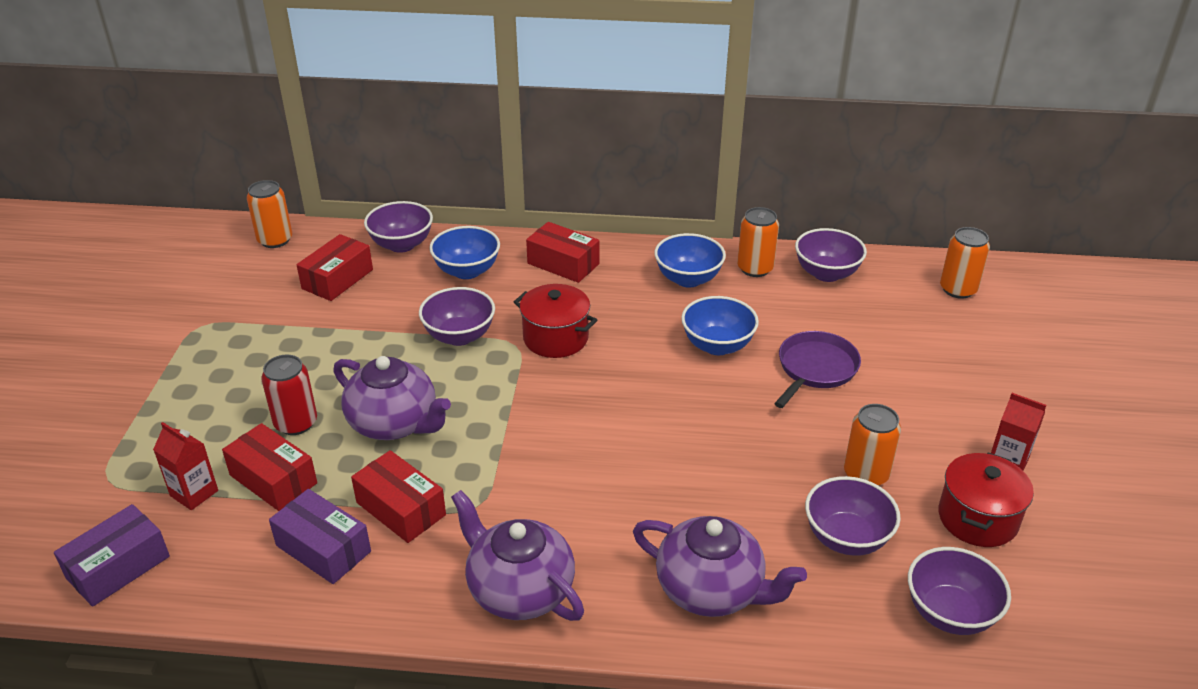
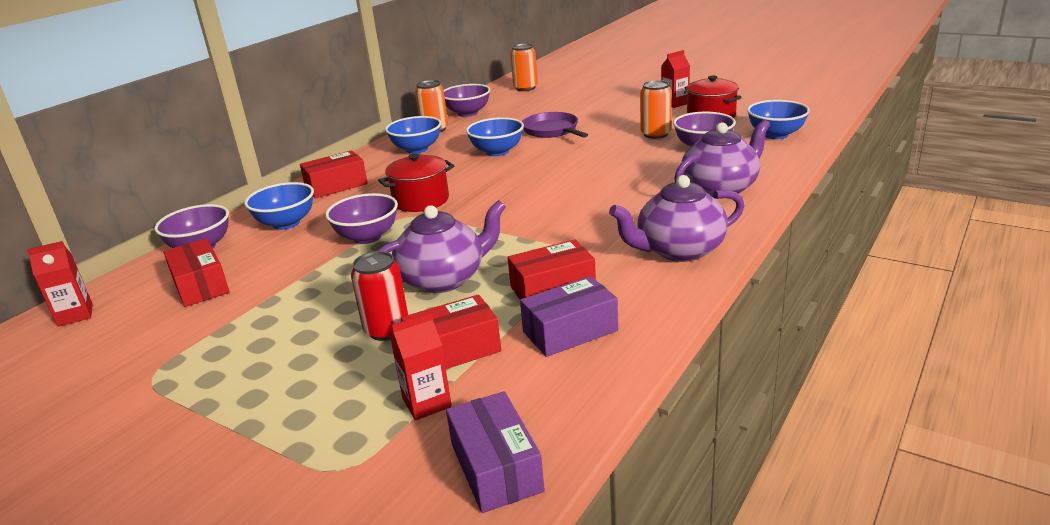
camera: 60 degrees left, 10 degrees down
orange can [247,180,292,248] -> red carton [27,241,93,327]
purple bowl [908,547,1011,635] -> blue bowl [747,100,810,139]

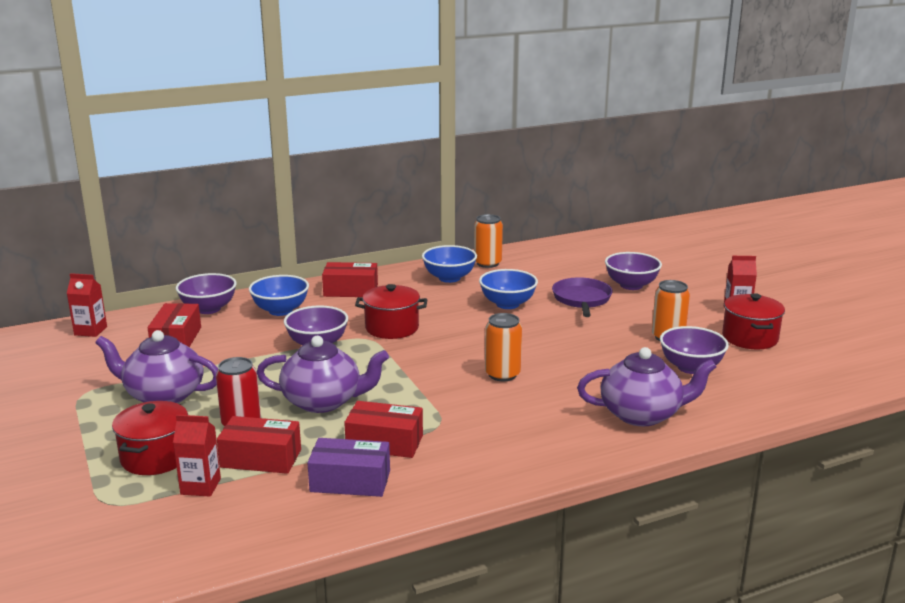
camera: 30 degrees right, 5 degrees down
purple bowl [444,84,490,117] -> purple bowl moved to [605,252,662,290]
purple box [446,391,545,513] -> none
orange can [510,43,538,91] -> orange can moved to [485,313,522,381]
purple teapot [609,175,744,262] -> purple teapot moved to [95,330,218,403]
blue bowl [747,100,810,139] -> none
none -> red pot [112,401,188,475]

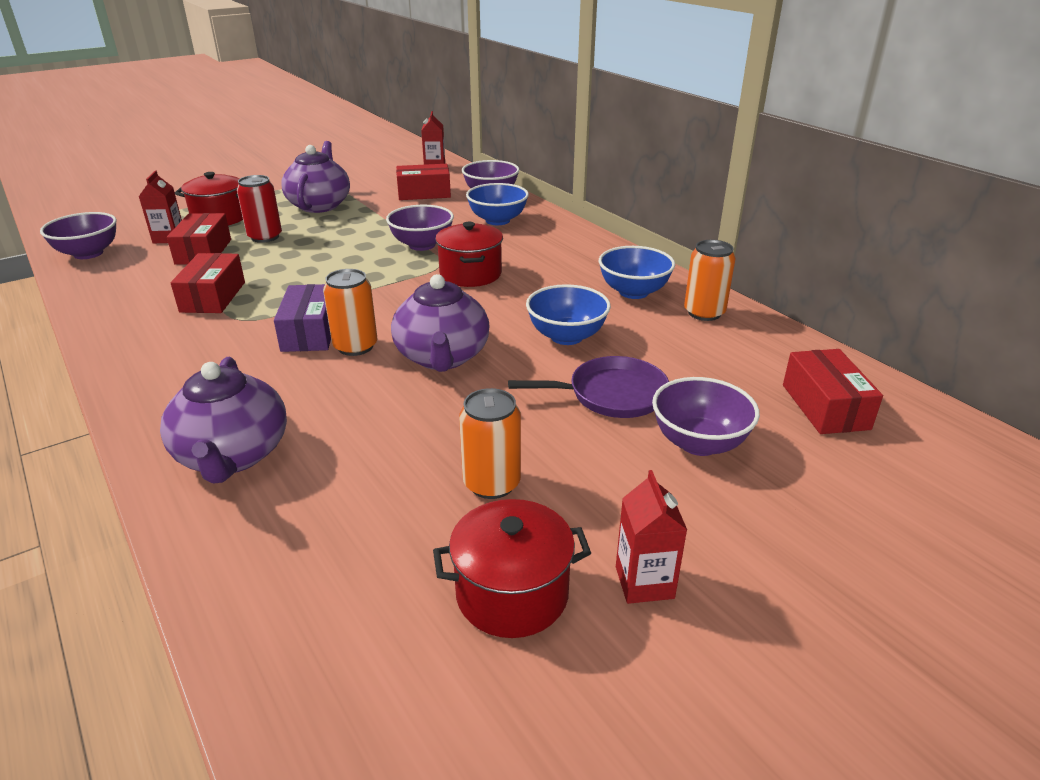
camera: 80 degrees right, 10 degrees up
purple teapot [257,336,389,413] -> purple teapot moved to [391,274,490,372]
purple box [307,438,390,497] -> purple box moved to [274,284,331,352]
red box [322,262,378,297] -> red box moved to [783,349,883,434]
purple bowl [660,326,729,374] -> purple bowl moved to [40,212,117,259]

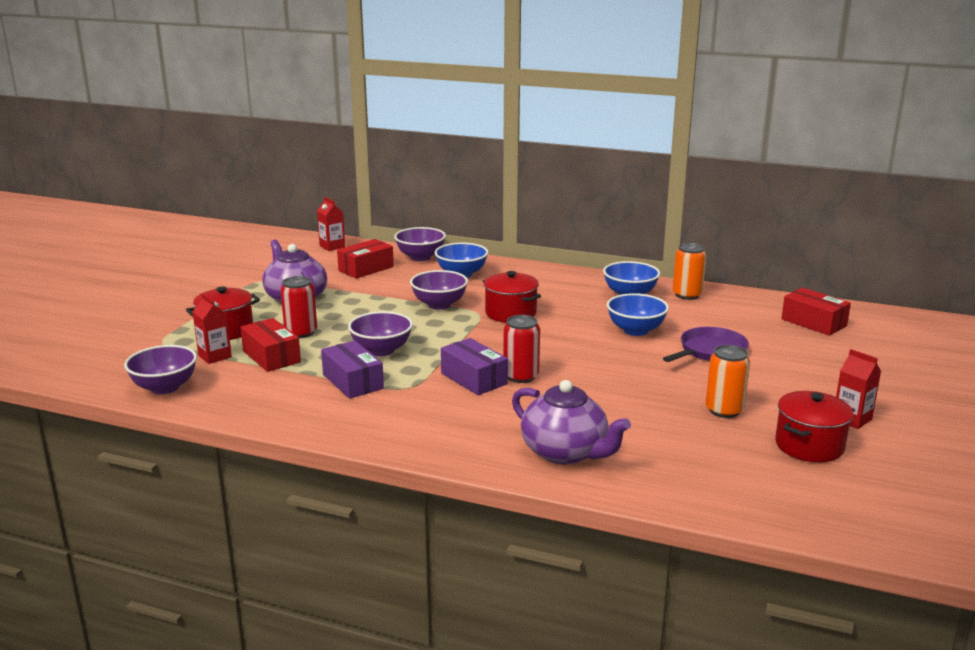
camera: 35 degrees left, 10 degrees down
red box [171,253,245,313] -> purple box [321,341,384,399]
orange can [323,269,377,356] -> red can [503,315,540,383]
purple teapot [391,274,490,372] -> none
purple bowl [652,377,760,456] -> purple bowl moved to [348,311,413,356]

